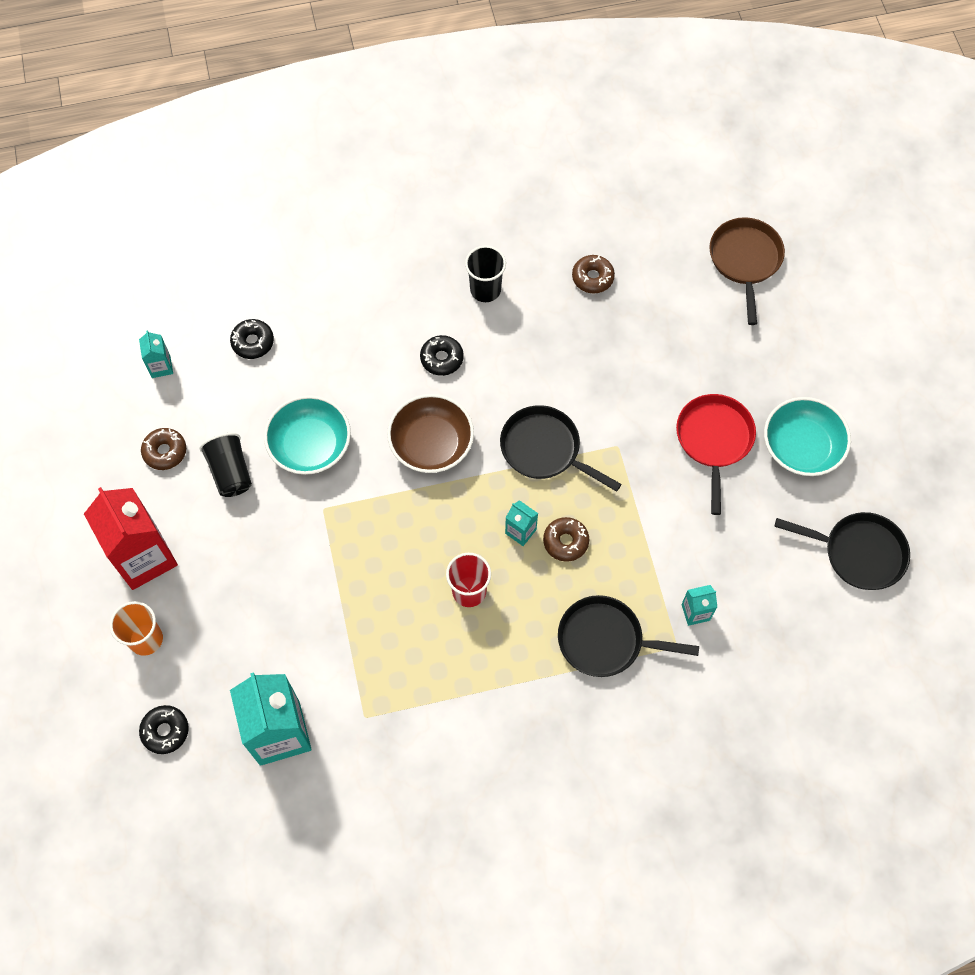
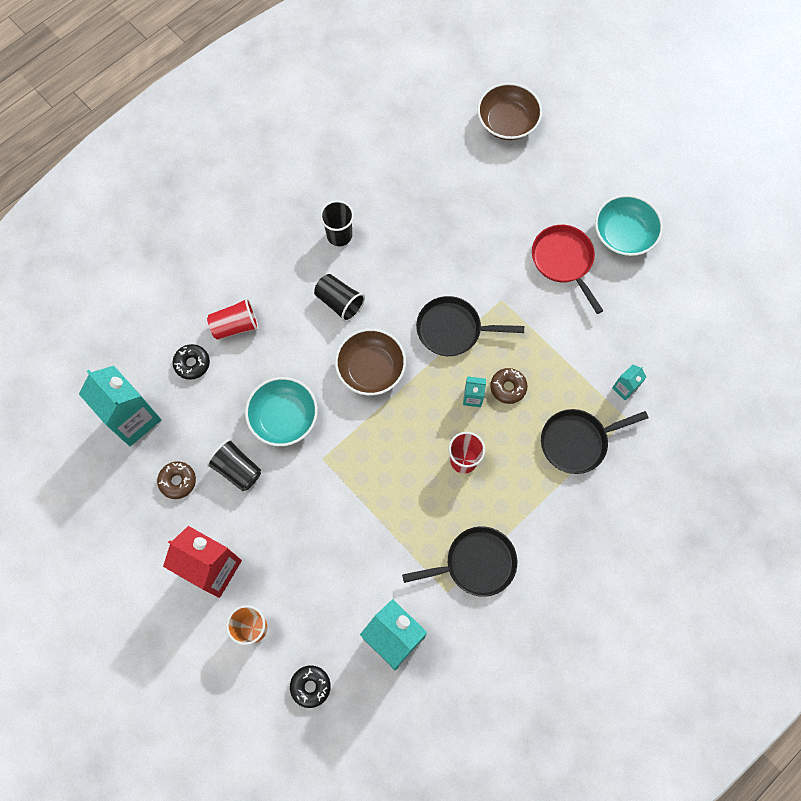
camera: 30 degrees left, 5 degrees up
turquoise carton [139,330,173,378] -> turquoise carton [79,366,161,446], size x2.20
black donut [420,335,464,376] -> black cup [314,274,365,322]
brown donut [572,255,615,294] -> none
brown pan [709,217,785,325] -> brown bowl [477,83,542,140]
black pan [774,512,910,590] -> black pan moved to [402,526,517,597]
none -> red cup [207,298,259,340]

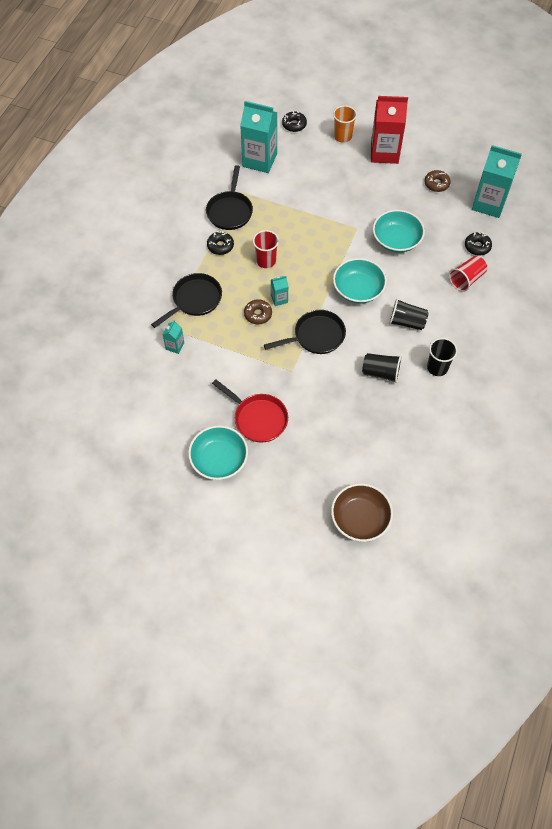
camera: 155 degrees right, 10 degrees down
black cup [207,439,261,491] -> black cup moved to [362,353,402,383]
brown bowl [335,328,406,396] -> turquoise bowl [333,258,387,303]
black pan [402,526,517,597] -> black pan turned 45 degrees counterclockwise [206,165,253,230]
none -> black donut [207,231,234,255]

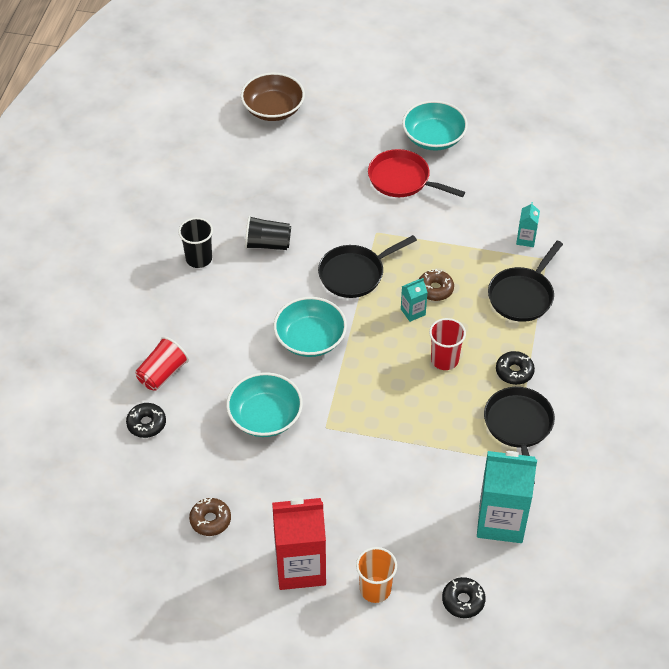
camera: 170 degrees right, 10 degrees down
black cup [389,299,429,330] -> none
turquoise carton [472,145,522,218] -> none

